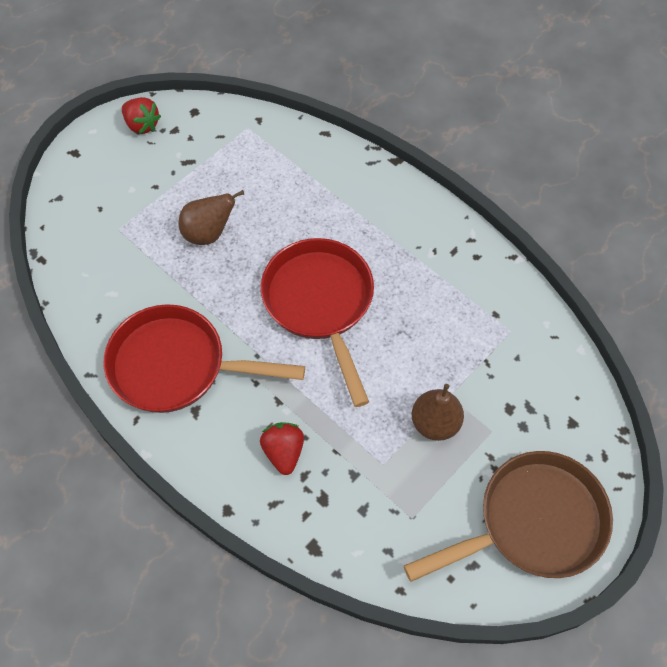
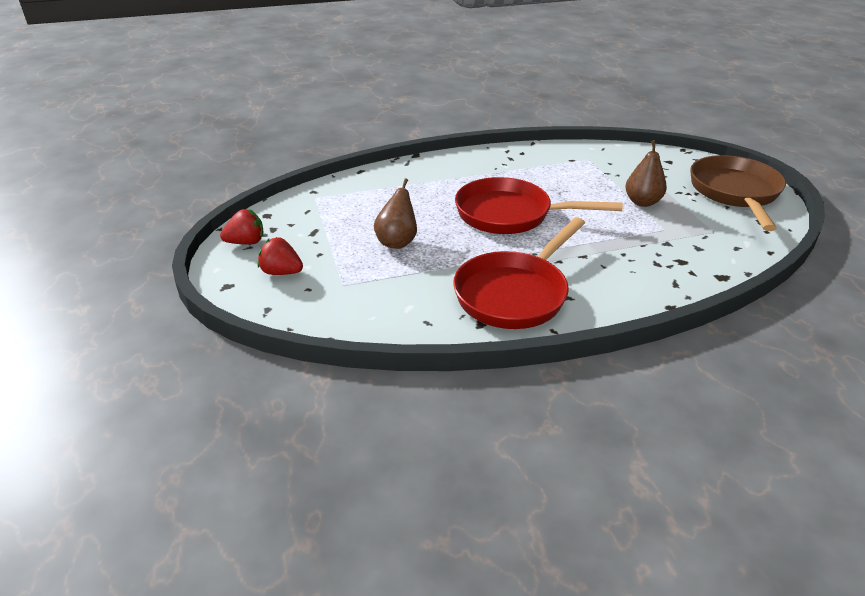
camera: 60 degrees left, 25 degrees down
red strawberry [260,422,304,475] -> red strawberry moved to [258,237,303,275]

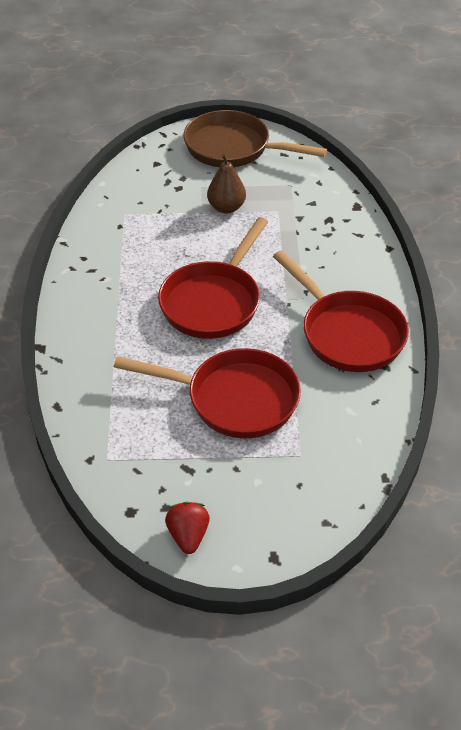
camera: 75 degrees left, 10 degrees up
red strawberry [258,237,303,275] -> none
brown pear [374,178,417,249] -> red pan [114,348,301,438]

